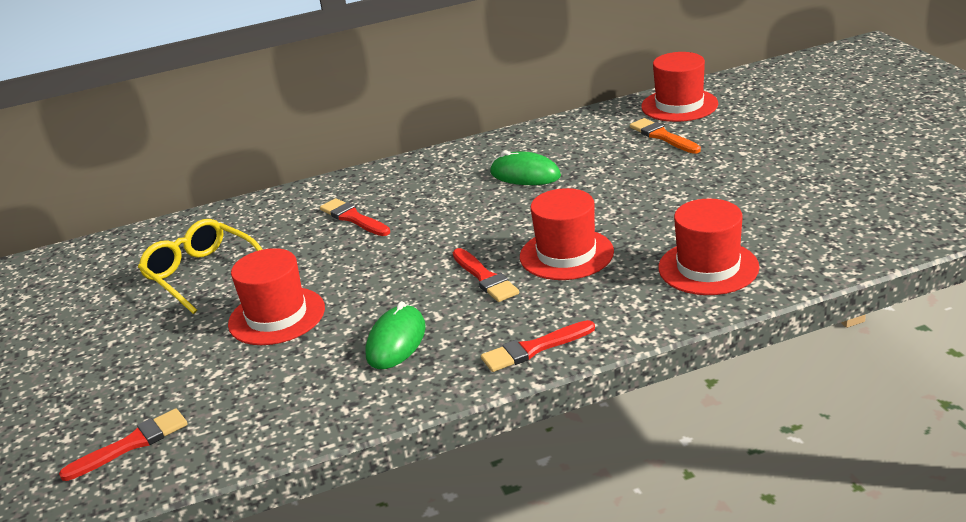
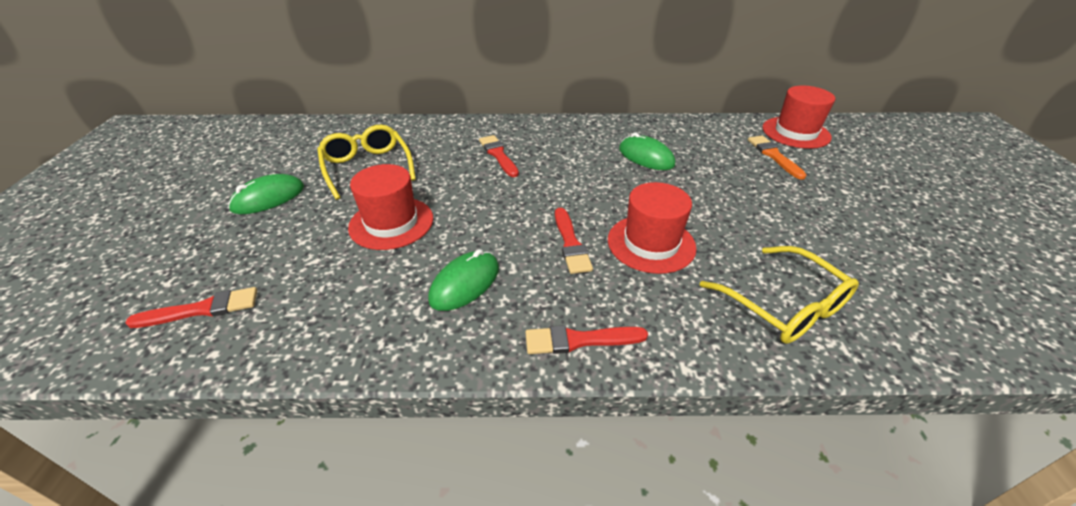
camera: 15 degrees right, 10 degrees up
red hat [658,198,759,295] -> yellow glasses [700,246,859,344]
none -> green mouse [228,174,304,214]

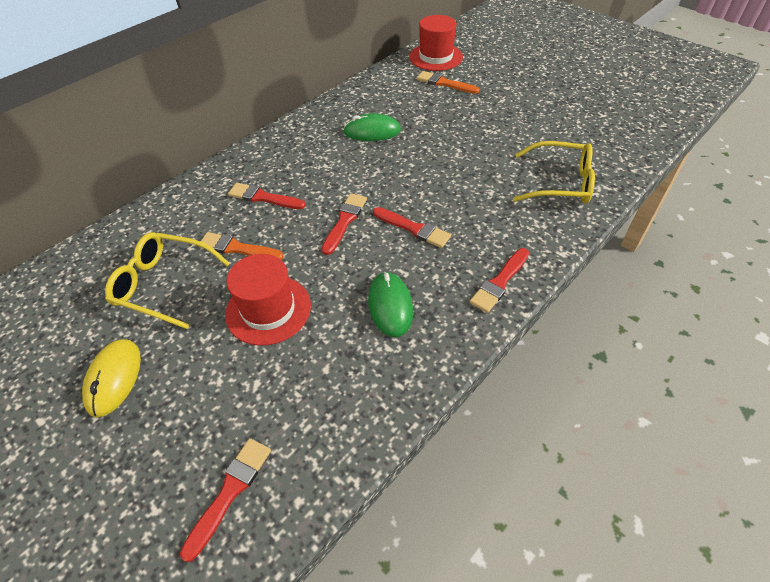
camera: 45 degrees left, 10 degrees up
green mouse [228,174,304,214] -> yellow mouse [82,339,141,417]
red hat [608,182,697,274] -> none
none -> orange brush [199,232,284,260]
none -> red brush [322,193,367,255]

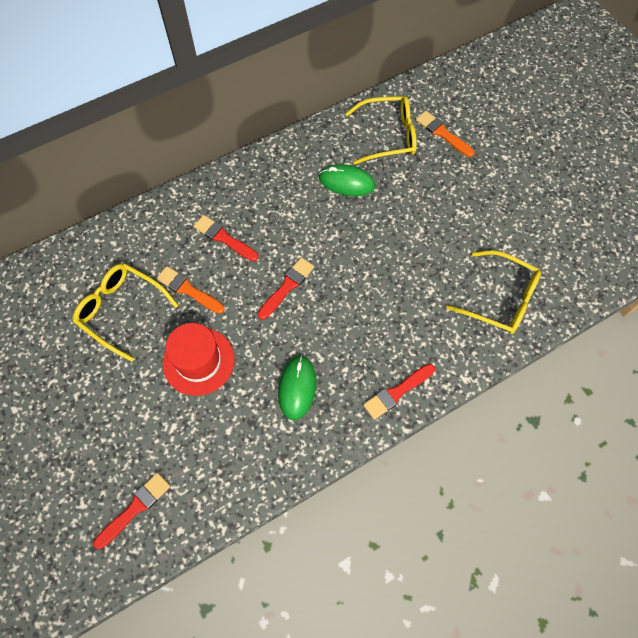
camera: 15 degrees right, 15 degrees up
yellow mouse [82,339,141,417] -> none
red brush [373,207,451,248] -> none
red hat [409,15,463,71] -> none
none -> yellow glasses [345,96,417,165]

